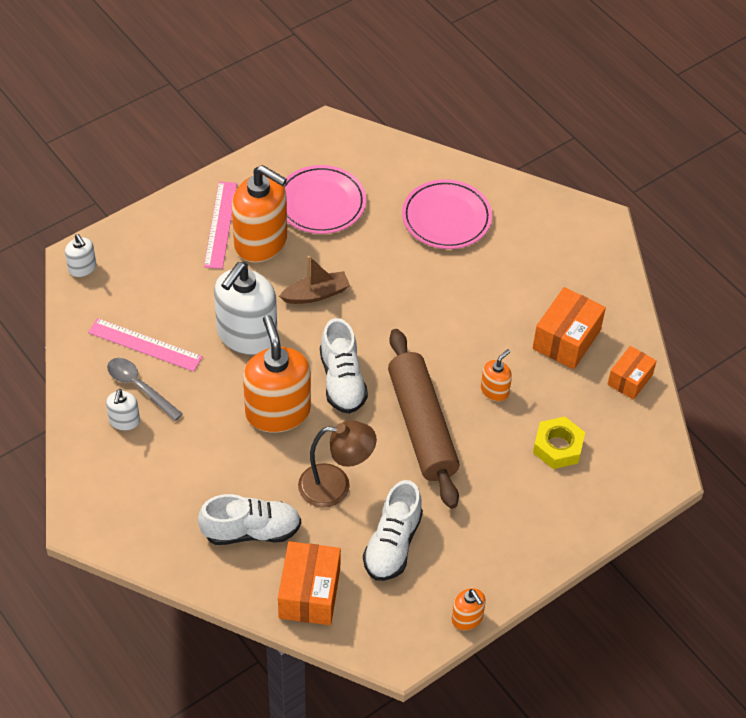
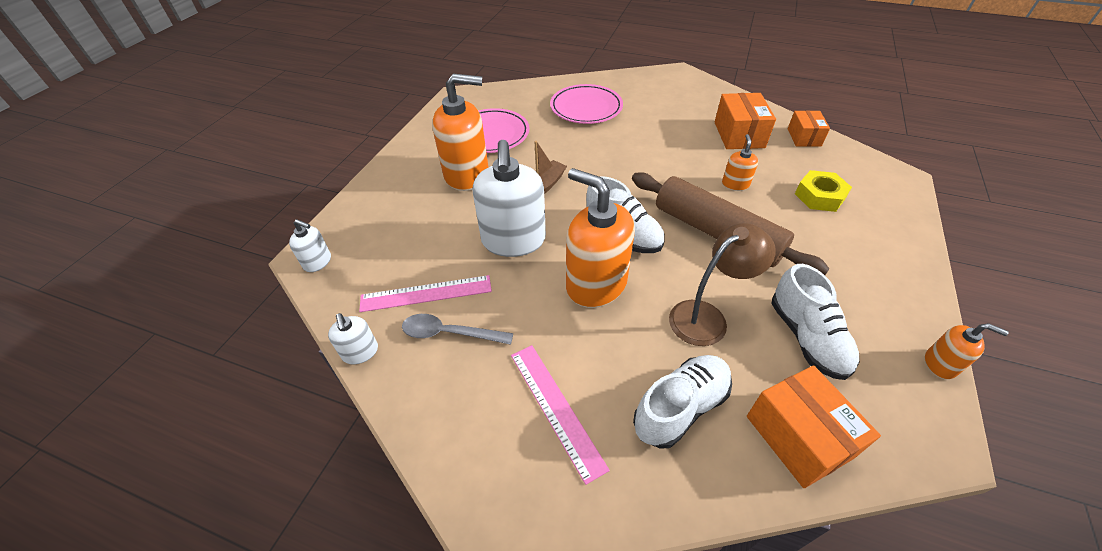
camera: 30 degrees left, 5 degrees down
white soap dispenser [106,389,140,431] -> white soap dispenser moved to [328,313,378,364]
pink ruler [204,182,237,269] -> pink ruler moved to [511,345,610,485]

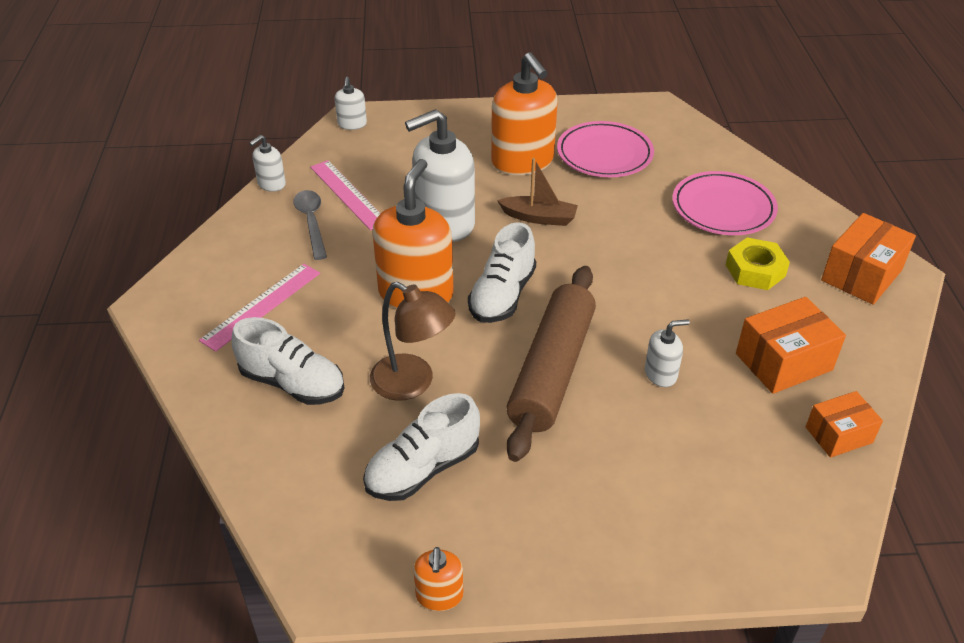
camera: 65 degrees right, 5 degrees down
orange soap dispenser [722,134,758,191] -> white soap dispenser [645,319,690,387]
orange box [747,365,881,488] -> orange box moved to [821,213,916,305]
yellow nut [795,170,852,212] -> yellow nut moved to [726,237,790,290]

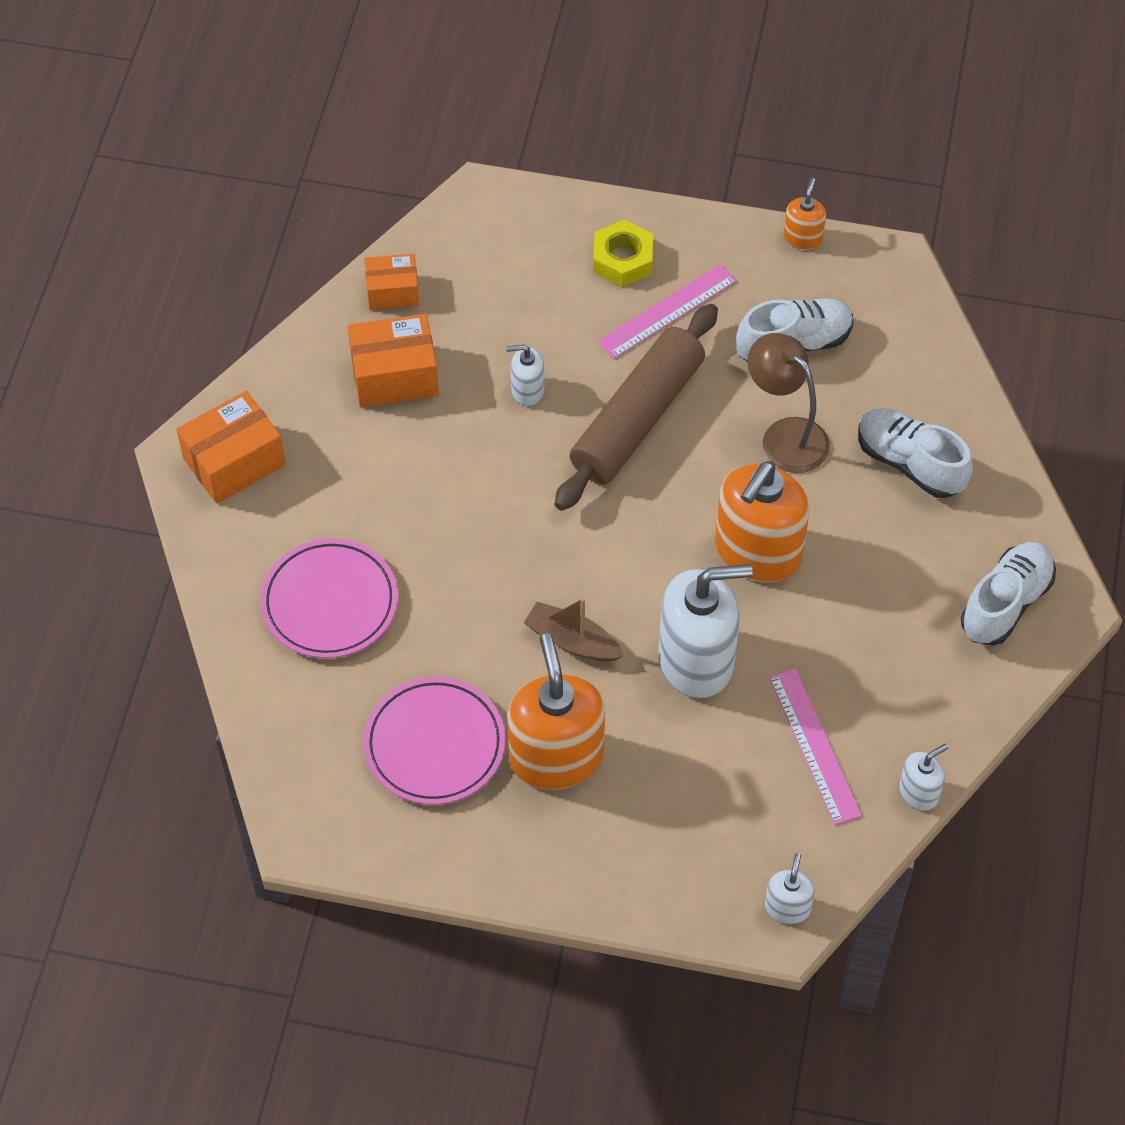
camera: 165 degrees left, 15 degrees up
pink ruler [199,264,320,352] -> pink ruler moved to [598,264,737,359]
grey spoon [293,190,327,260] -> none
white shoe [468,222,536,323] -> white shoe moved to [961,542,1056,646]
yellow nut [726,237,790,290] -> yellow nut moved to [593,219,653,287]

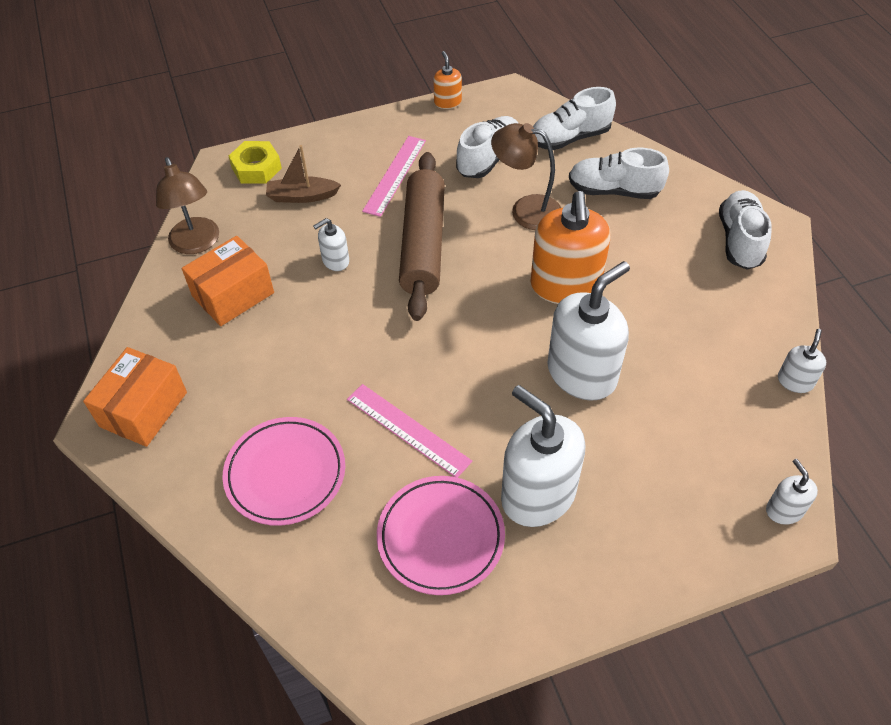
camera: 30 degrees left, 5 degrees down
orange box [364,254,419,310] -> brown lamp [156,157,219,254]
orange soap dispenser [507,633,605,790] -> white soap dispenser [501,385,585,527]
brown boat [524,598,624,662] -> brown boat moved to [266,145,341,203]
yellow nut [593,219,653,287] -> yellow nut moved to [229,141,282,184]
pink ruler [769,668,862,825] -> pink ruler moved to [347,384,472,478]
none -> white shoe [533,87,616,150]

